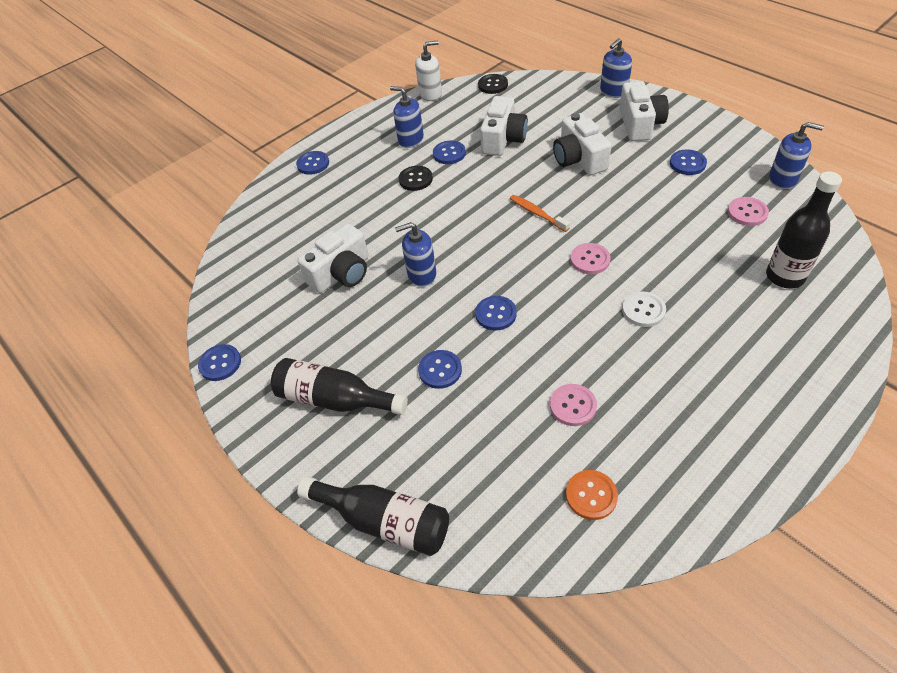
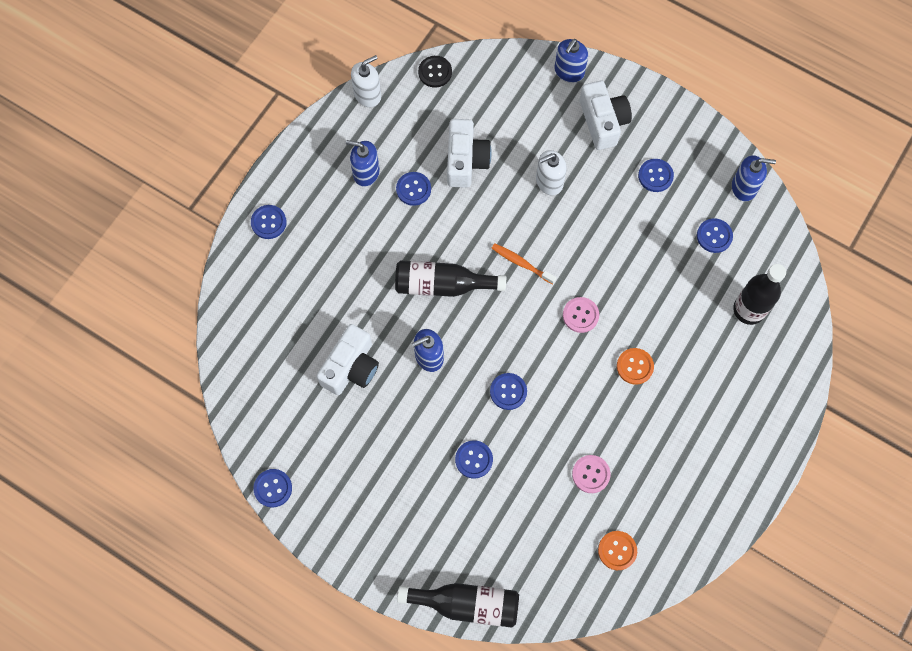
camera: 20 degrees left, 20 degrees up
black bottle [271,358,408,415] -> black bottle moved to [395,260,506,297]
black button [399,166,433,191] -> none
white camera [553,113,611,175] -> white soap dispenser [536,150,567,195]
white button [622,292,666,327] -> orange button [617,348,654,385]
pink button [727,197,769,226] -> blue button [697,218,733,253]

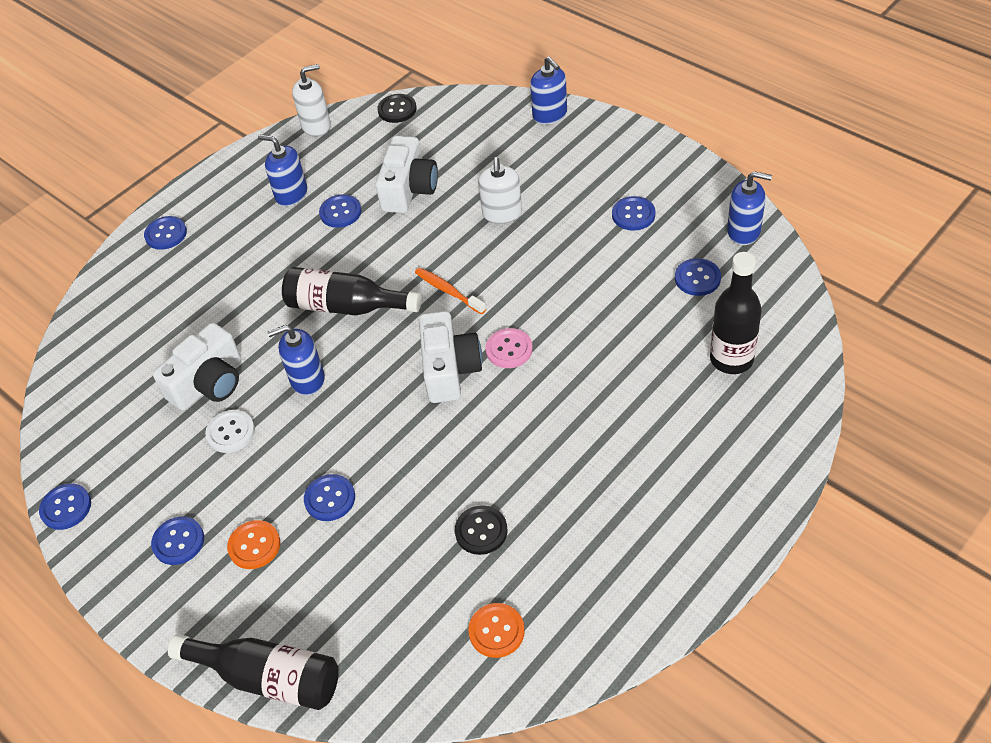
camera: 15 degrees right, 20 degrees down
blue button [490,373,527,410] -> blue button moved to [151,517,204,565]
white soap dispenser [536,150,567,195] -> white soap dispenser turned 75 degrees counterclockwise [478,157,522,224]
blue soap dispenser [554,39,588,83] -> blue soap dispenser turned 75 degrees counterclockwise [530,57,567,125]
pink button [572,455,610,493] -> black button [455,505,507,555]
white camera [580,81,632,150] -> white camera moved to [419,311,482,403]
orange button [617,348,654,385] -> orange button moved to [227,520,280,569]
none -> white button [205,410,255,453]

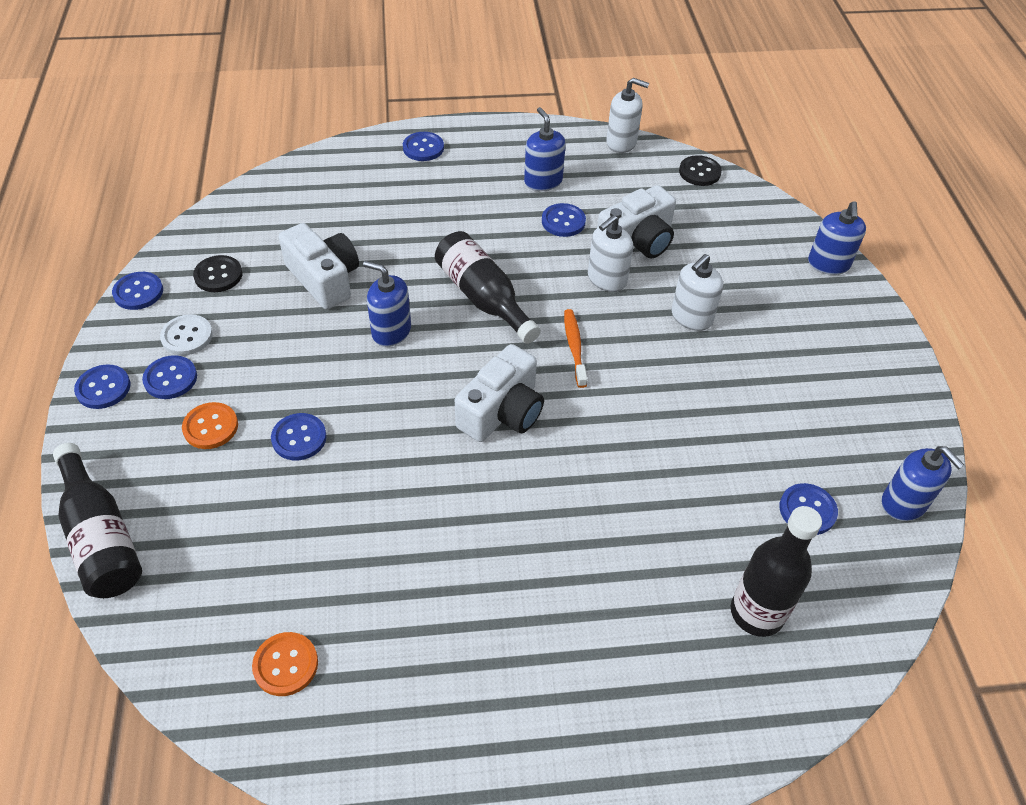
camera: 35 degrees right, 0 degrees up
white camera [153,323,241,411] -> white camera turned 120 degrees counterclockwise [279,223,359,309]
white button [205,410,255,453] -> white button moved to [160,314,213,355]
black button [455,505,507,555] -> black button moved to [193,255,242,292]
pink button [485,328,533,368] -> none
blue button [612,196,656,231] -> blue button moved to [74,364,131,409]
none -> white soap dispenser [588,215,633,292]

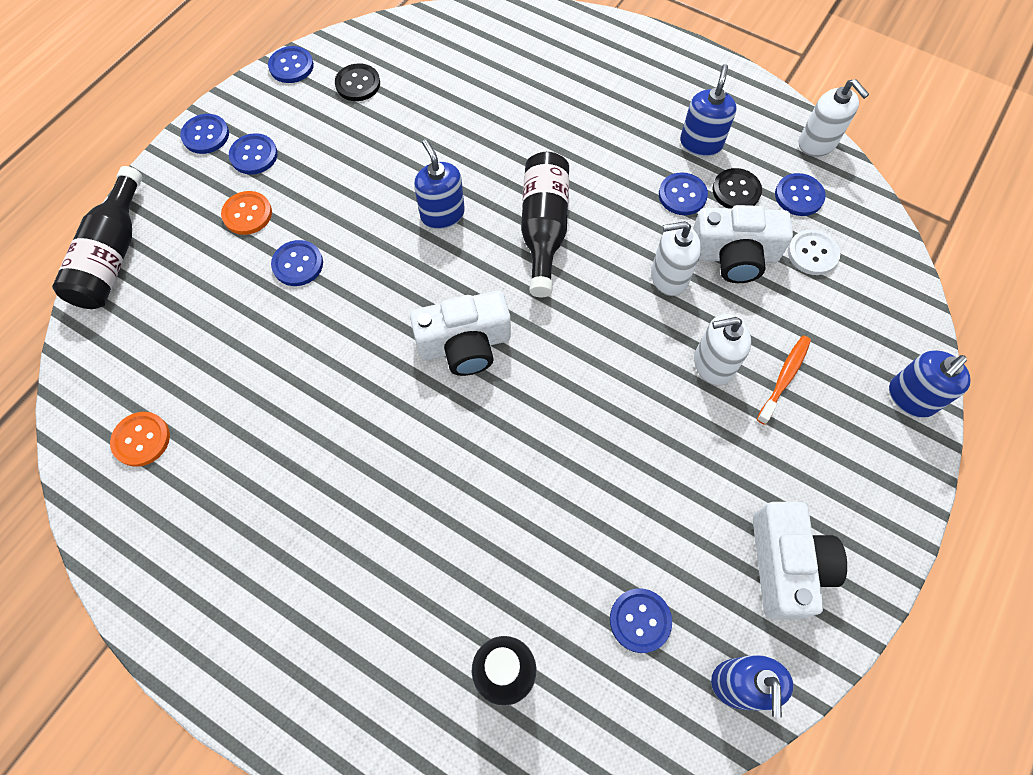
camera: 40 degrees right, 15 degrees up
white button [160,314,213,355] -> white button moved to [788,230,840,275]
white camera [279,223,359,309] -> white camera moved to [753,502,847,620]
blue button [403,132,444,161] -> blue button moved to [775,173,826,216]
orange toothbrush [564,309,587,388] -> orange toothbrush moved to [757,335,811,425]
black button [679,155,722,186] -> black button moved to [712,168,762,208]

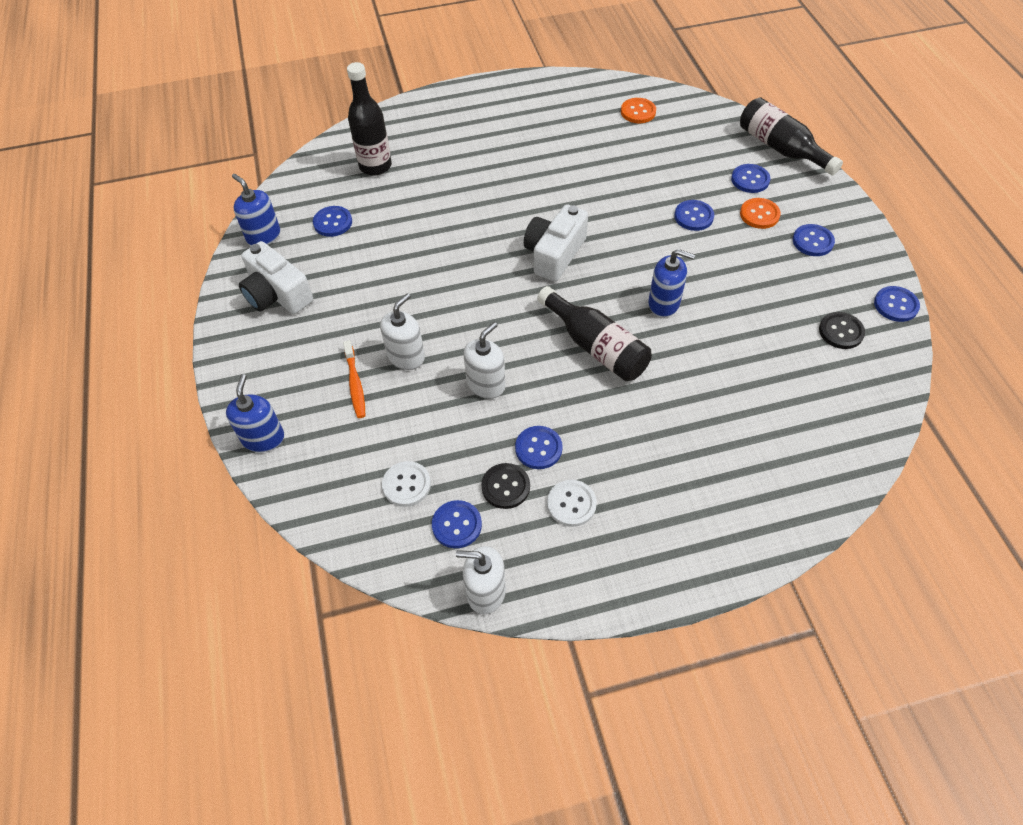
camera: 135 degrees right, 10 degrees down
blue button [180,114,229,154] -> blue button moved to [731,164,771,193]
blue soap dispenser [680,64,737,157] -> white button [547,480,597,527]
white camera [693,205,793,283] -> none

